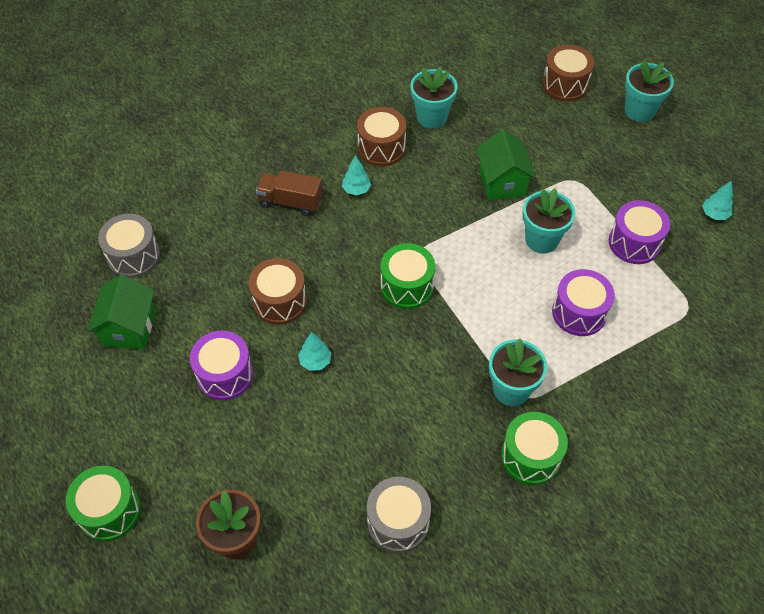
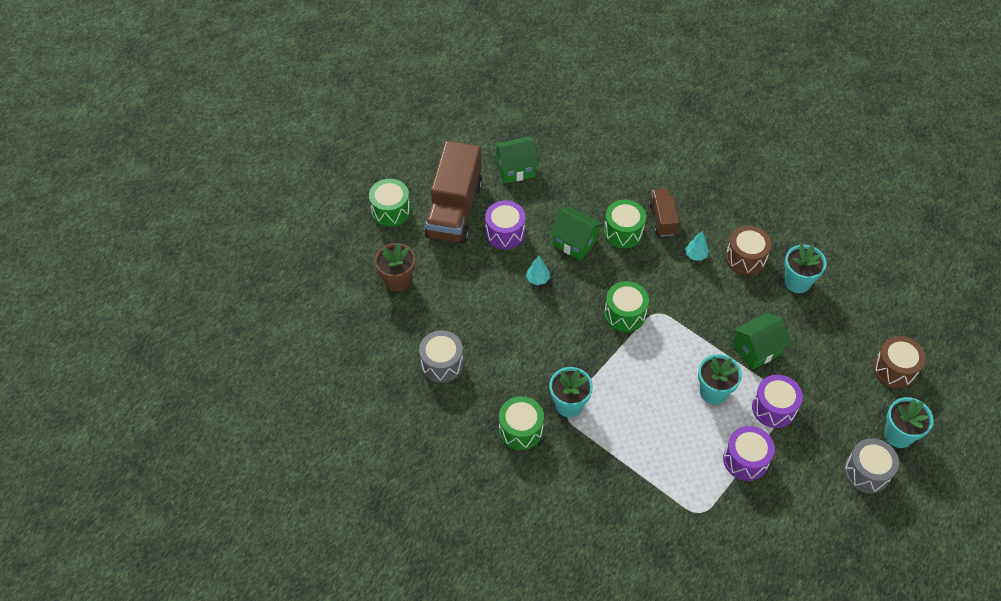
camera: 70 degrees right, 0 degrees up
grey drum [98,214,160,278] -> grey drum moved to [844,438,899,494]
brown drum [248,258,307,325] -> green house [550,207,603,261]
purple drum [552,269,615,336] -> purple drum moved to [752,375,803,428]
turquoise tree [702,180,733,220] -> none
none -> brown truck [424,141,483,244]
none -> green drum [604,200,646,248]

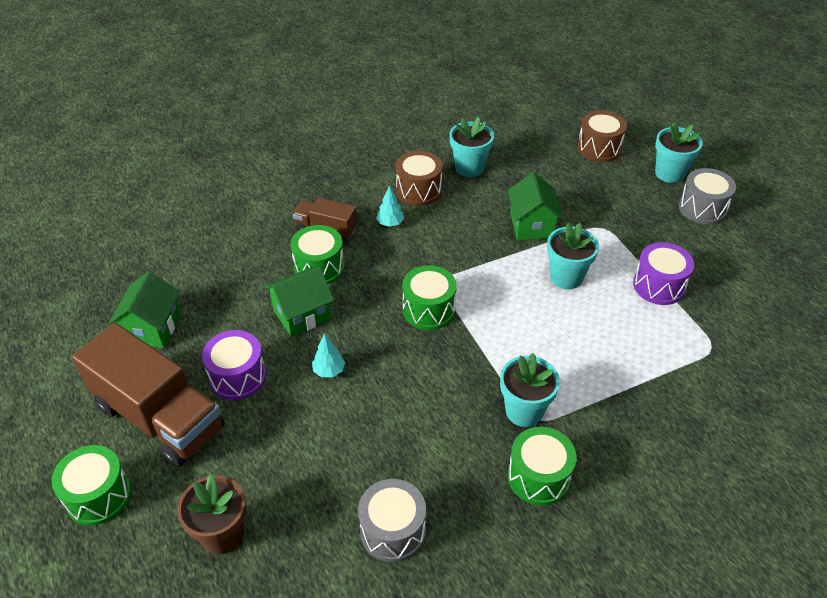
camera: 65 degrees left, 10 degrees down
purple drum [752,375,803,428] -> none

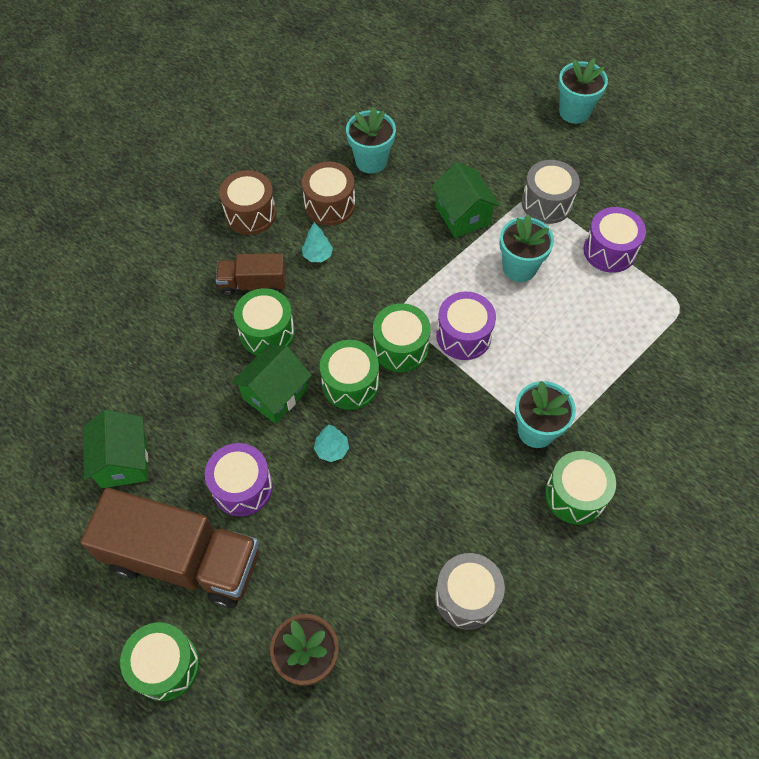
camera: 20 degrees left, 15 degrees up
brown drum [577,111,627,162] -> brown drum moved to [219,170,276,235]
grey drum [679,168,736,224] -> grey drum moved to [522,160,580,224]
none -> green drum [320,340,379,410]
none -> purple drum [436,292,496,360]

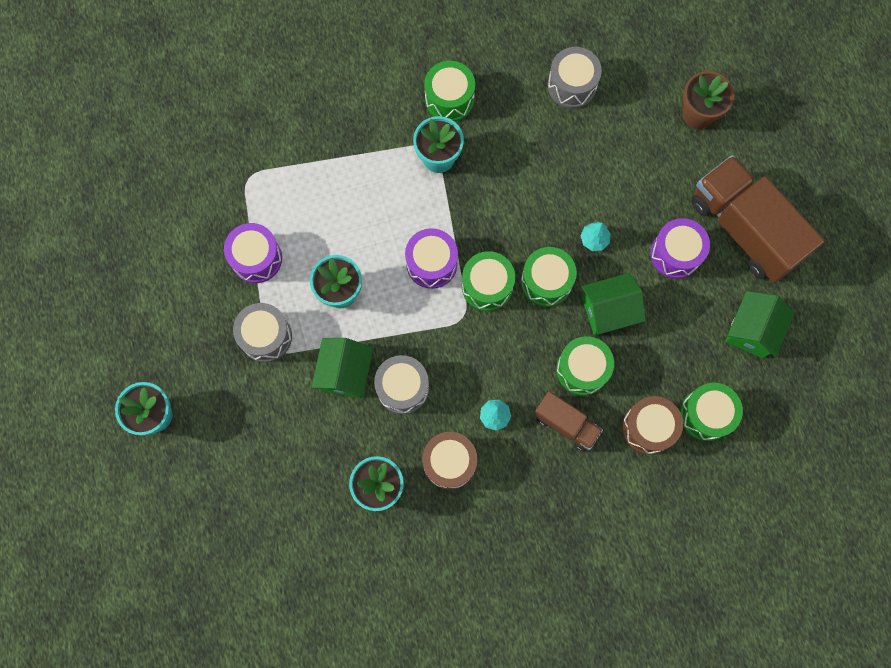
camera: 145 degrees left, 15 degrees up
green drum [120,623,199,701] -> green drum moved to [680,383,743,441]
brown drum [219,170,276,235] -> brown drum moved to [622,396,683,455]
none -> grey drum [374,355,429,414]

